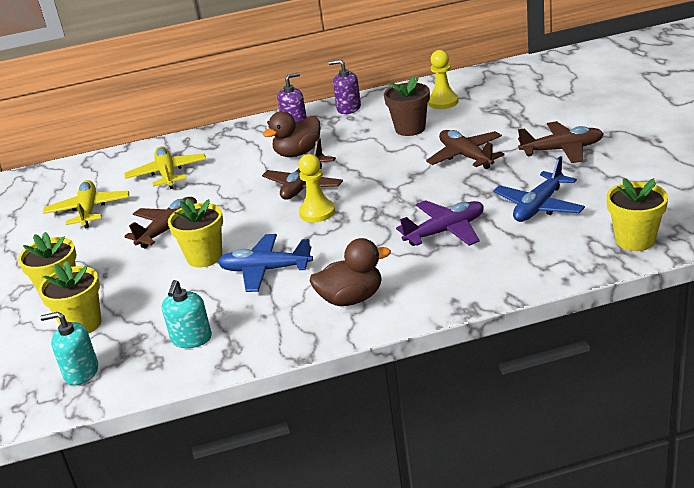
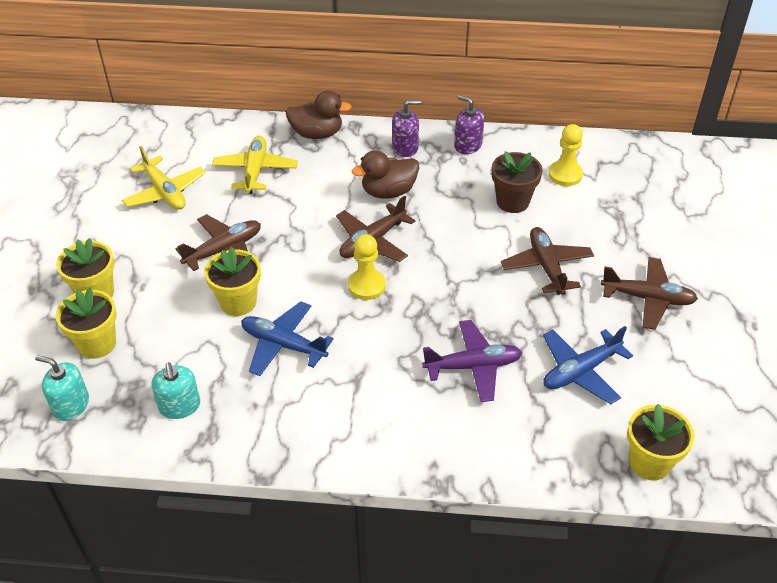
camera: 15 degrees right, 15 degrees up
yellow plane [43,180,129,229] -> yellow plane turned 135 degrees clockwise [122,146,205,210]
turquoise soap dispenser [162,280,212,348] -> turquoise soap dispenser turned 45 degrees counterclockwise [152,362,200,419]
brown duck [310,238,391,306] -> brown duck moved to [285,91,352,139]

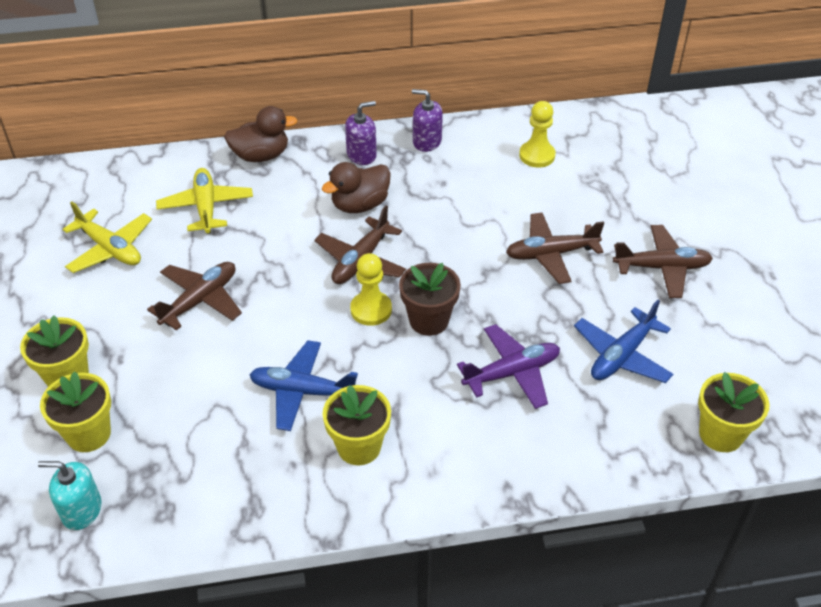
camera: 15 degrees left, 0 degrees up
turquoise soap dispenser [152,362,200,419] -> none
yellow flower pot [204,247,261,316] -> yellow flower pot moved to [323,385,391,465]
brown flower pot [492,151,543,213] -> brown flower pot moved to [399,263,461,336]
brown plane [501,227,594,295] -> brown plane turned 75 degrees counterclockwise [506,212,604,284]

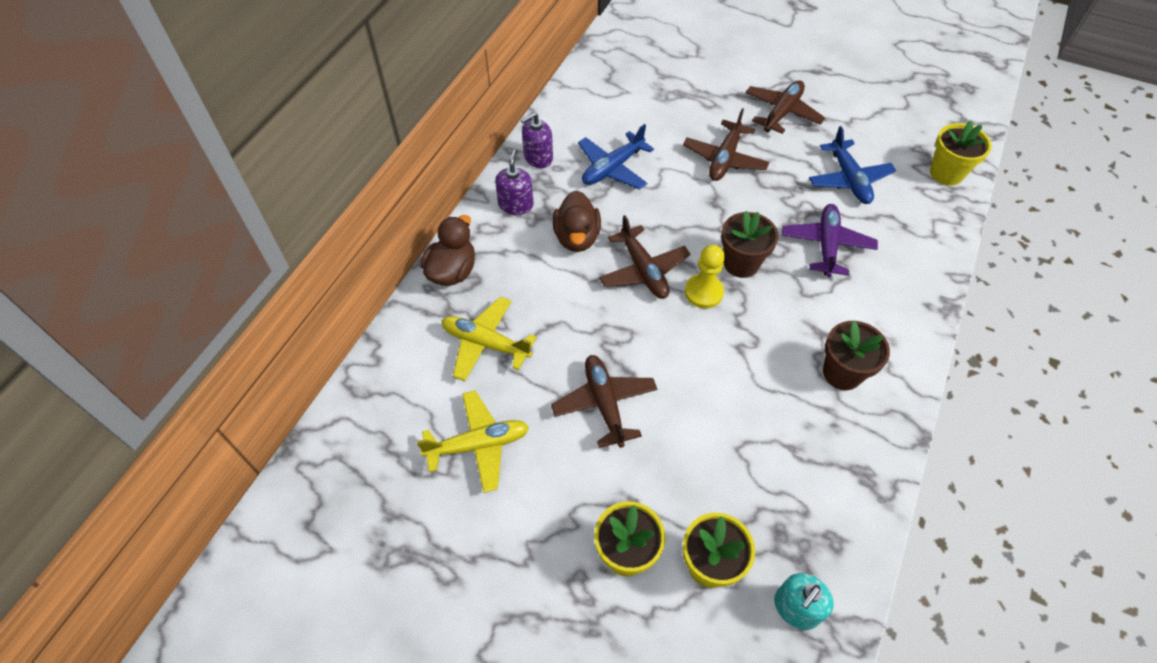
camera: 55 degrees left, 10 degrees up
blue plane [249,340,358,431] -> blue plane moved to [578,124,654,190]
yellow flower pot [323,385,391,465] -> brown flower pot [823,321,890,390]
yellow pawn [519,101,556,168] -> none

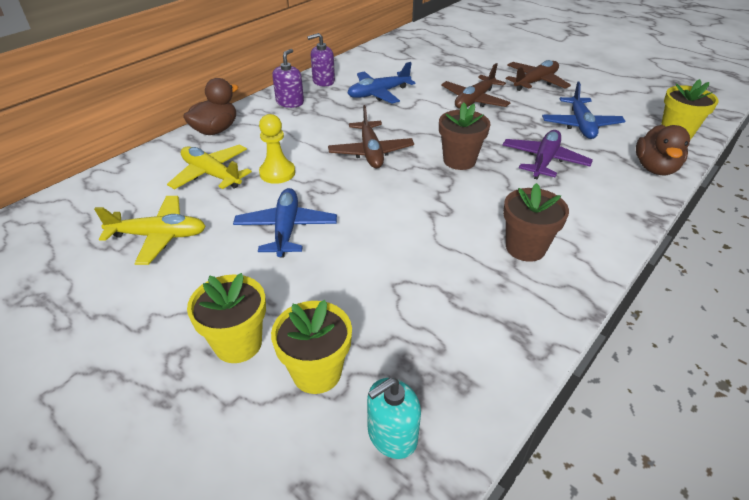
camera: 15 degrees right, 15 degrees down
brown plane [551,355,657,448] -> blue plane [233,188,337,257]
brown duck [553,190,601,252] -> brown duck moved to [636,125,690,175]
yellow pawn [685,245,725,308] -> yellow pawn moved to [259,114,295,184]

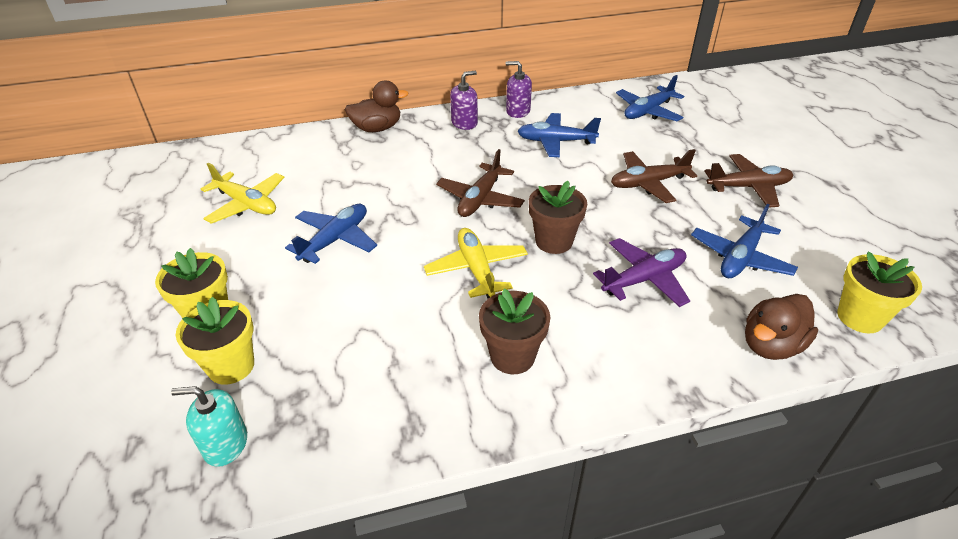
camera: 35 degrees right, 0 degrees up
yellow plane [167,145,252,190] -> yellow plane moved to [424,228,528,298]
yellow pawn [259,114,295,184] -> none
none -> blue plane [616,75,684,121]

